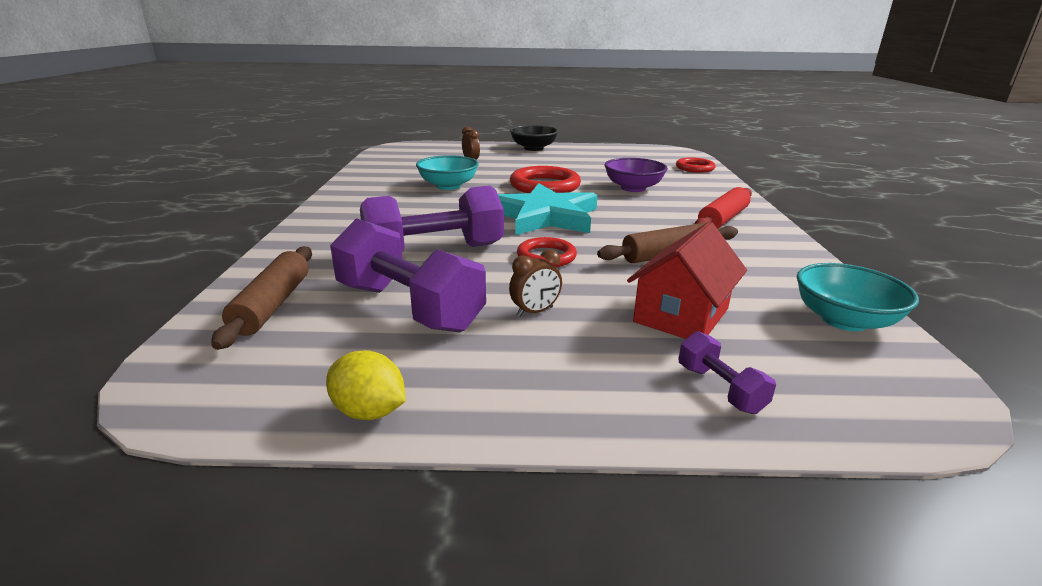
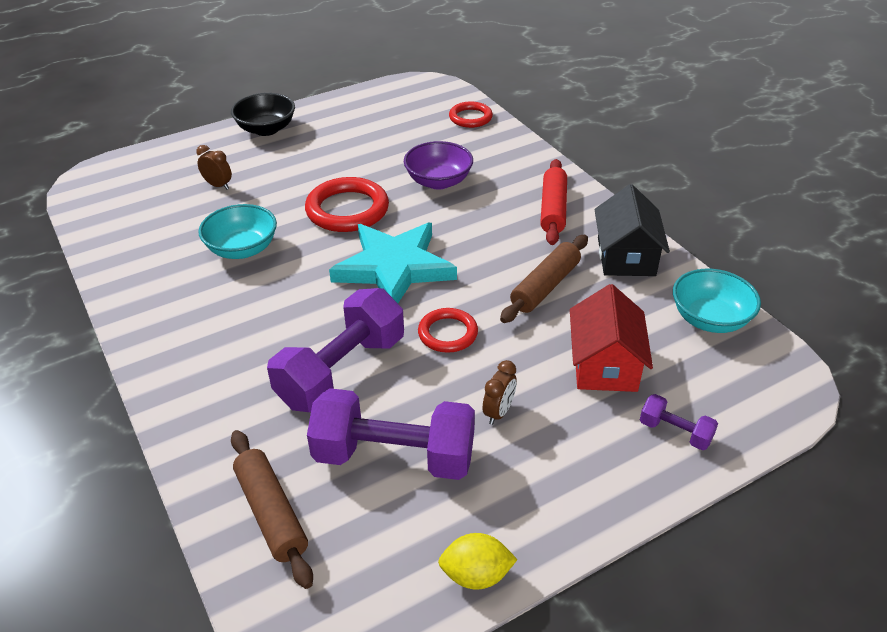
camera: 30 degrees left, 15 degrees up
none -> black house [594,184,670,276]

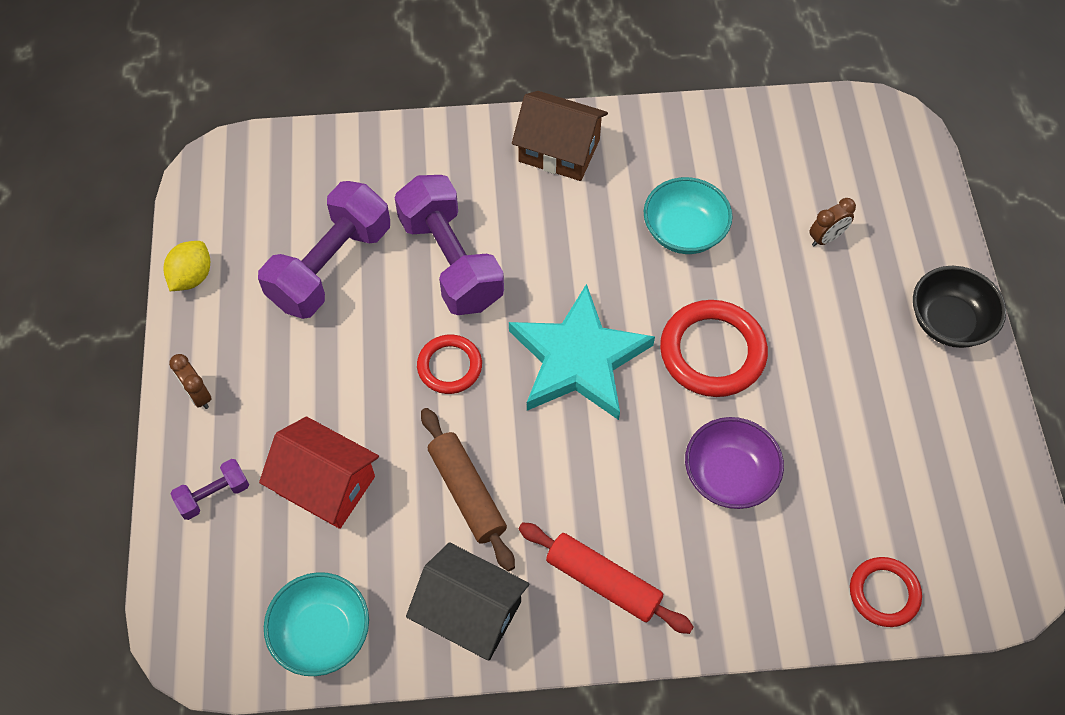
camera: 115 degrees right, 20 degrees up
brown rolling pin [231,430,313,589] -> none
brown clock [483,360,517,425] -> brown clock moved to [169,354,211,409]
none -> brown house [512,91,608,181]

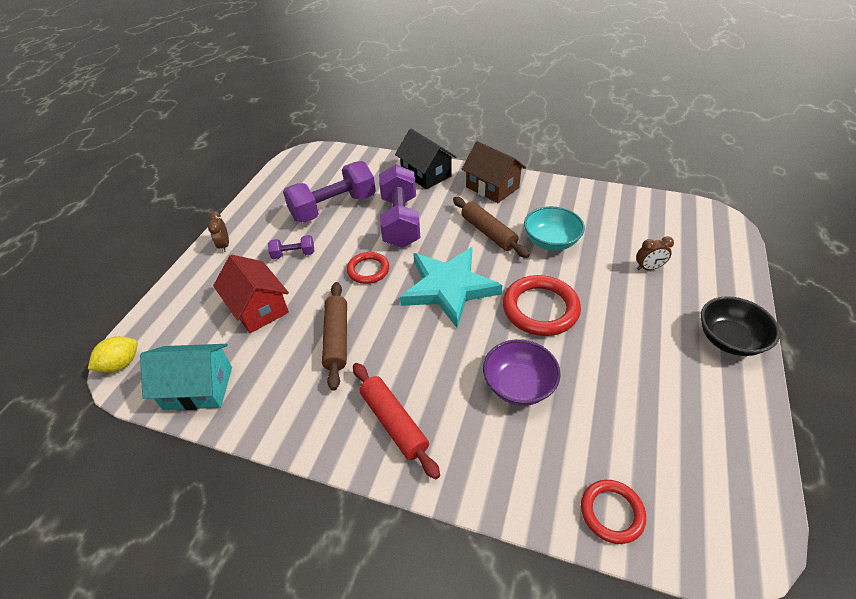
camera: 25 degrees right, 15 degrees down
yellow lemon [163,241,210,291] -> yellow lemon moved to [88,336,138,373]
purple dumbbell [171,459,249,520] -> purple dumbbell moved to [268,235,315,259]
turquoise bowl [264,572,369,676] -> turquoise house [140,344,232,410]
black house [406,542,529,660] -> black house moved to [395,129,456,190]
none -> brown rolling pin [453,197,530,258]

